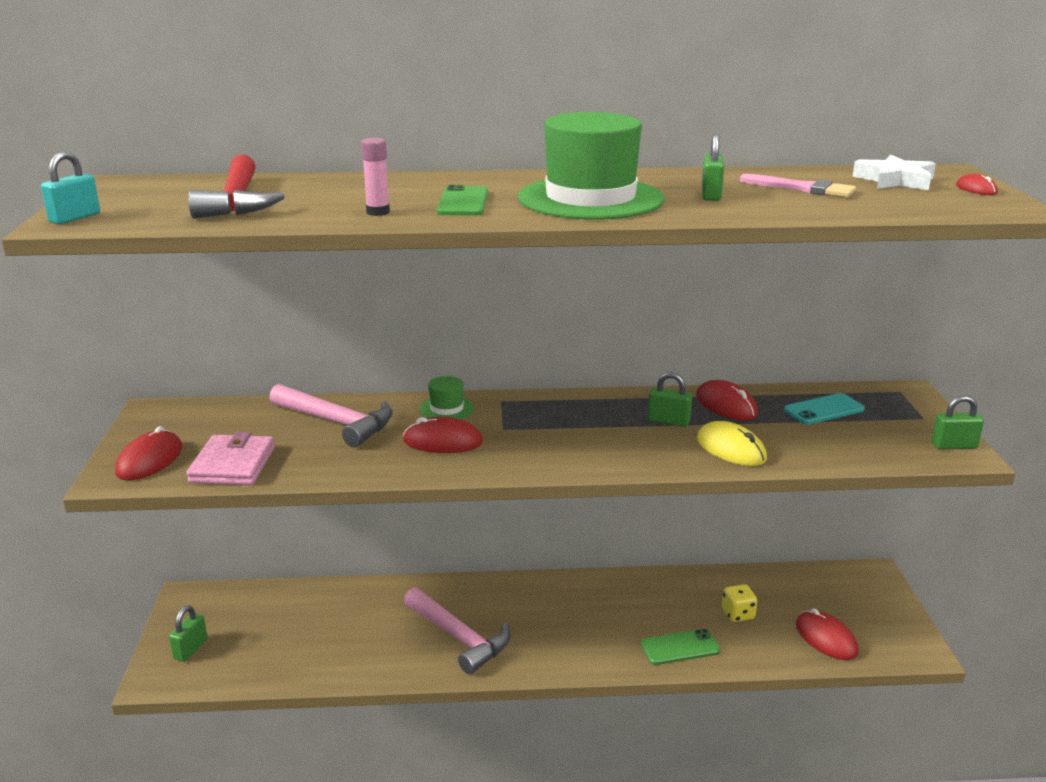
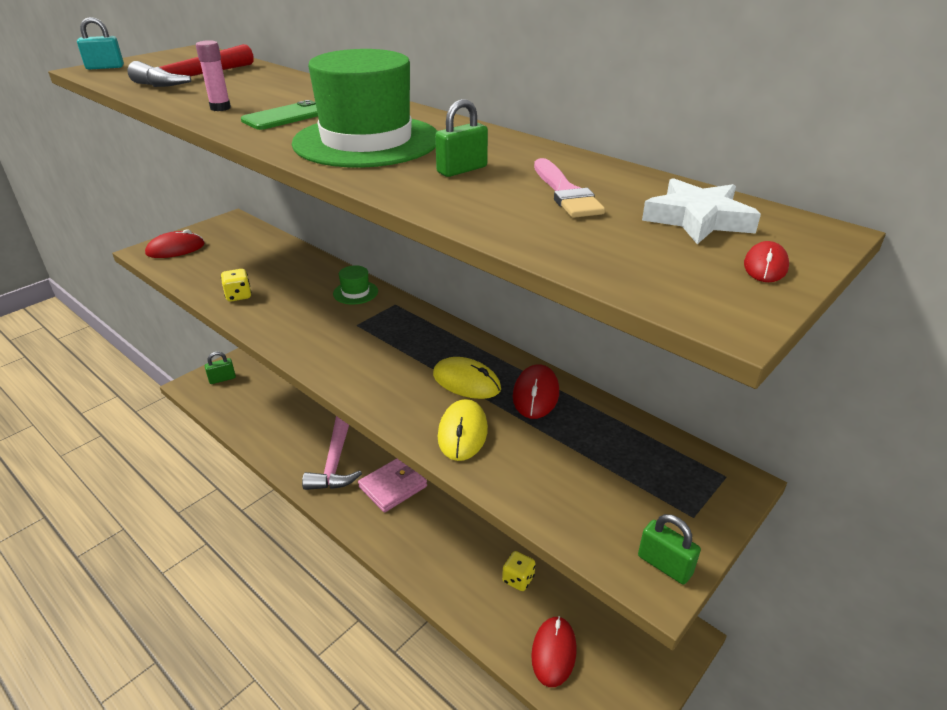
camera: 45 degrees right, 10 degrees up
pink wallet [186,432,275,485] -> pink wallet moved to [358,458,427,512]
pink hammer [269,384,393,447] -> none
red mouse [403,417,483,453] -> none
green phone [641,629,720,665] -> none
green padlock [648,372,692,427] -> yellow mouse [433,357,501,399]
turquoise phone [784,393,865,425] -> none
none -> yellow dice [221,269,252,302]

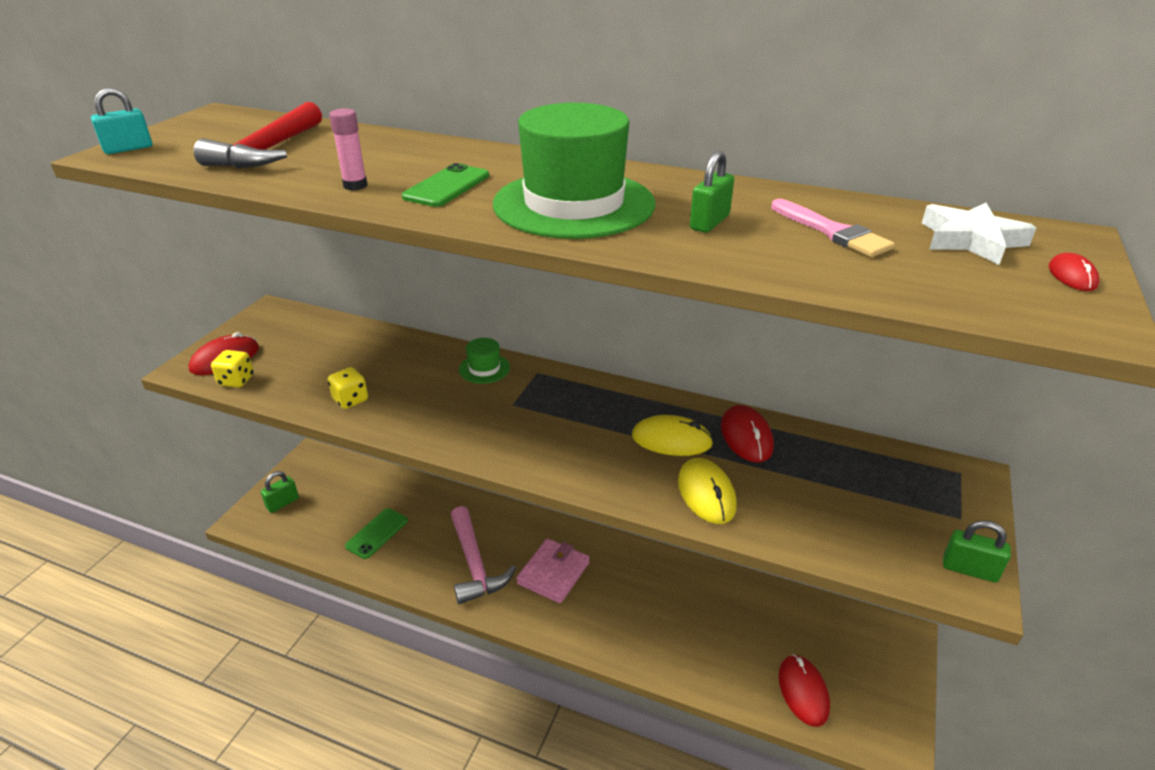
camera: 20 degrees left, 0 degrees up
yellow dice [502,551,535,591] -> yellow dice moved to [211,350,254,388]
none -> green phone [345,508,408,559]

